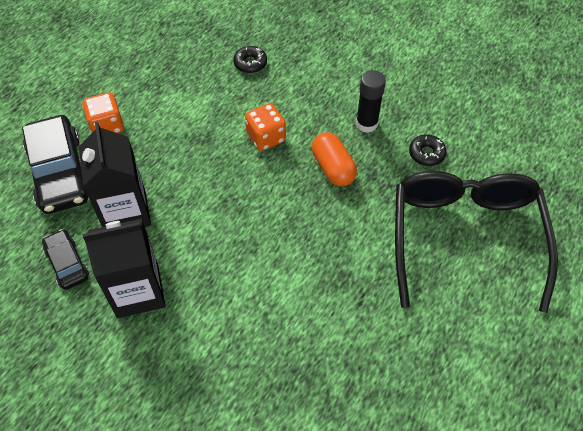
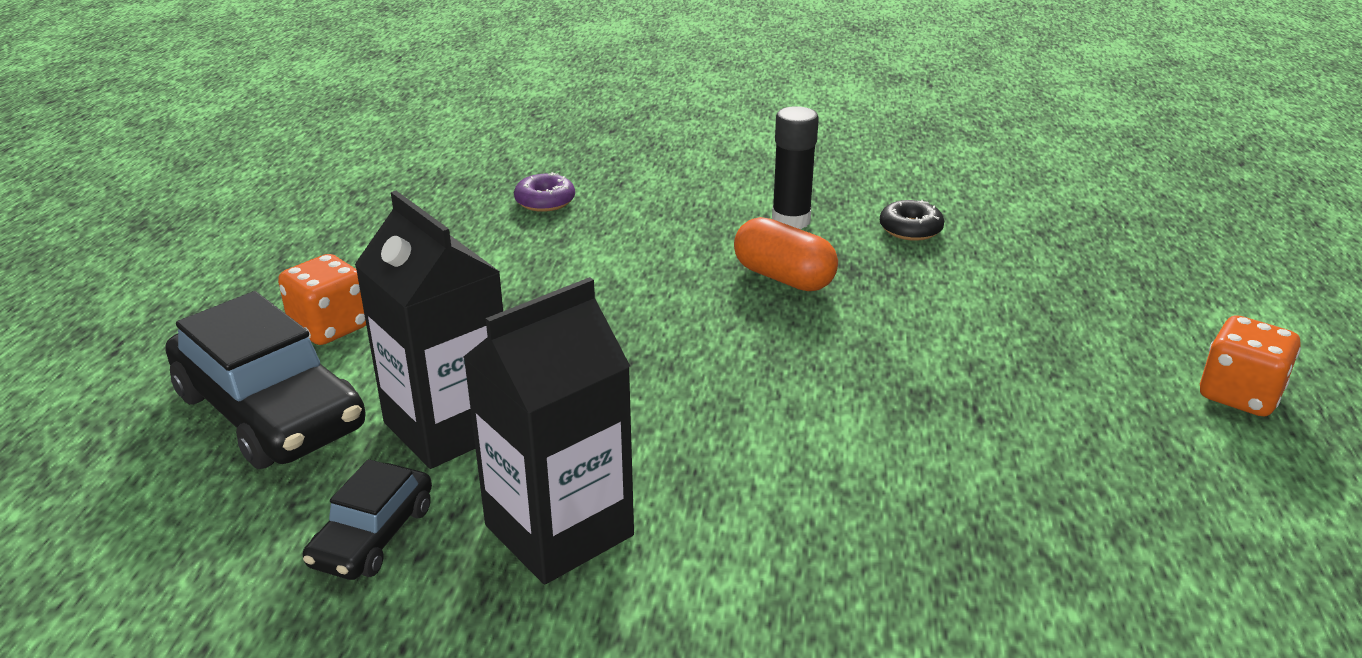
camera: 25 degrees left, 25 degrees down
black car [42,229,89,290] -> black car turned 105 degrees counterclockwise [303,459,432,580]
black donut [233,46,267,73] -> purple donut [514,172,575,212]
orange dice [245,103,286,151] -> orange dice moved to [1200,315,1301,416]
black glasses [395,171,558,313] -> none

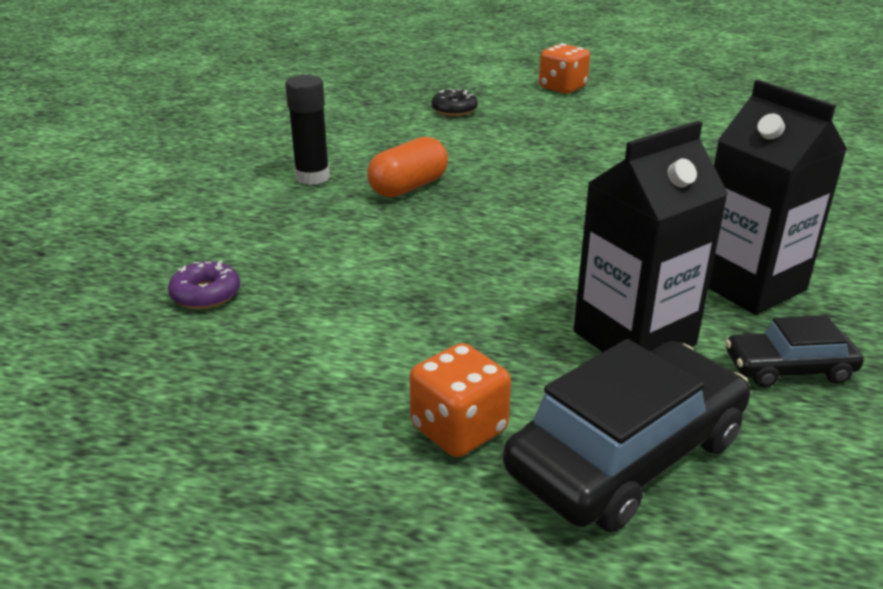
camera: 85 degrees left, 0 degrees up
black car [303,459,432,580] -> black car turned 150 degrees clockwise [725,315,864,387]
black donut [880,200,944,241] -> black donut moved to [431,89,478,116]

